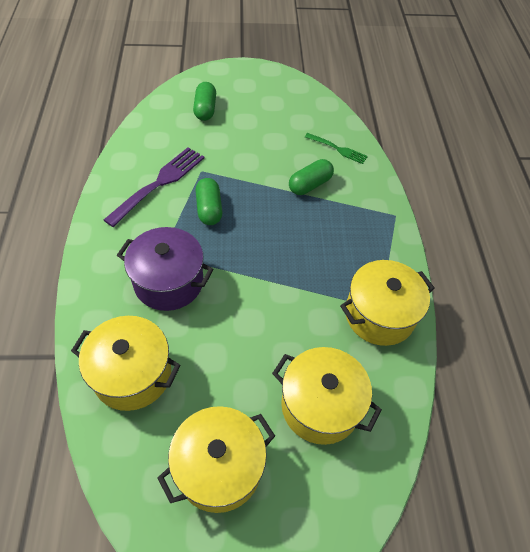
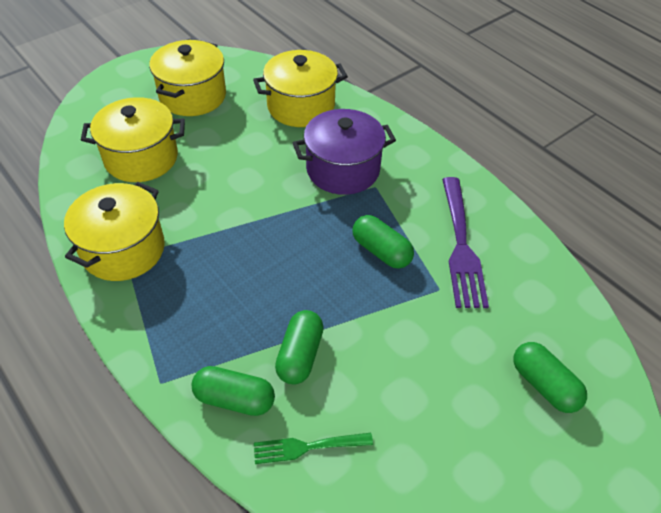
camera: 145 degrees right, 5 degrees down
none -> green capsule [192,366,275,416]

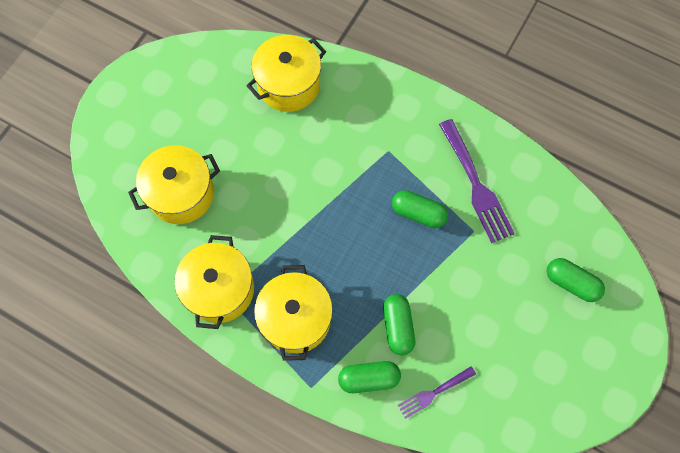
camera: 20 degrees left, 20 degrees up
yellow pot [149,40,226,116] -> yellow pot moved to [254,265,333,361]
green fork [254,433,373,464] -> purple fork [398,366,476,419]
purple pot [293,109,396,195] -> none

